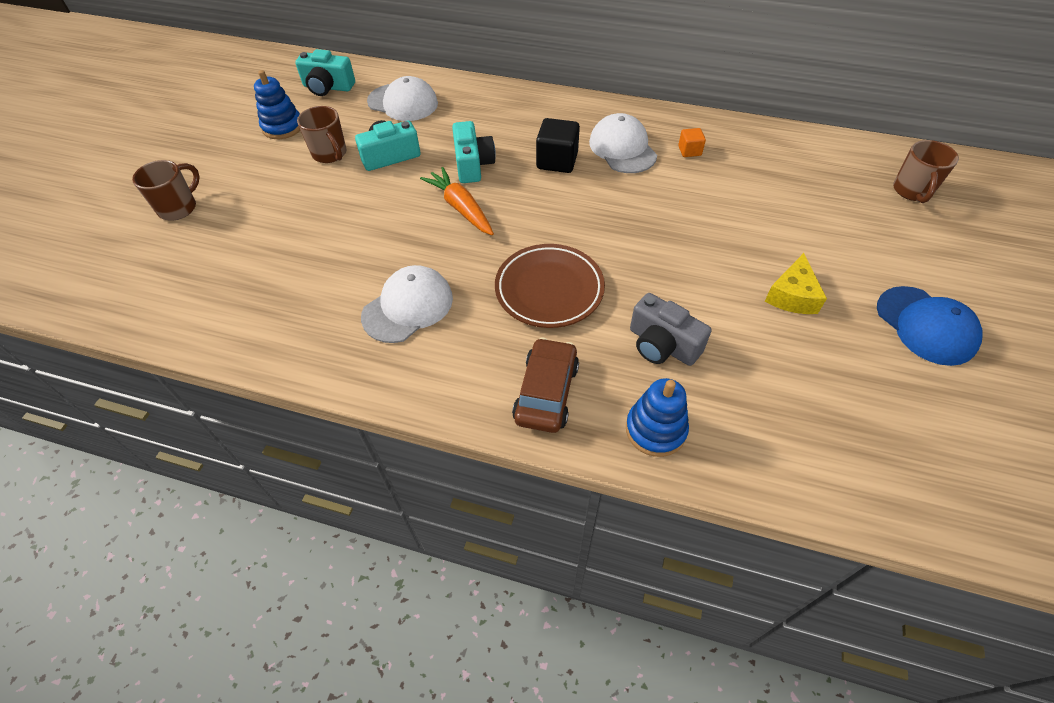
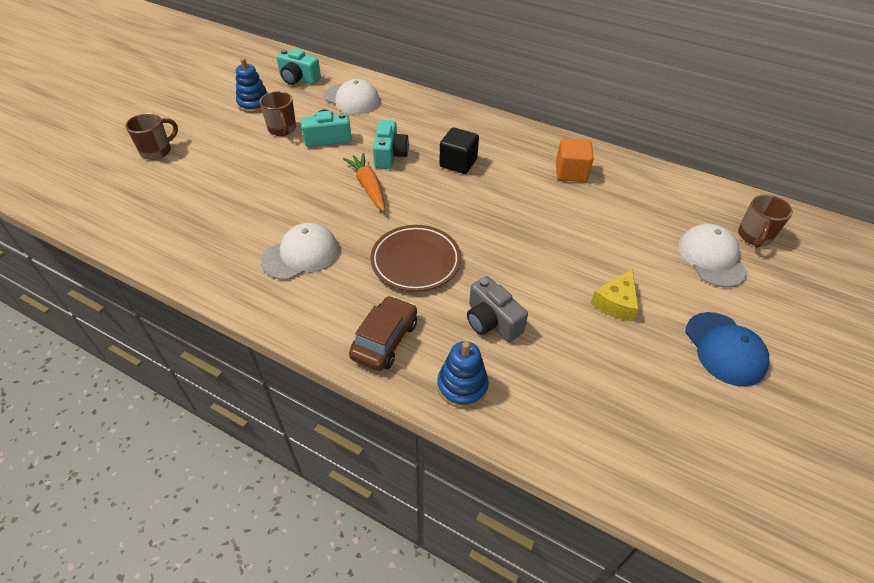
camera: 10 degrees right, 5 degrees down
white cap [589,113,657,173] -> white cap moved to [678,224,748,287]
orange cube [678,128,706,157] -> orange cube [556,138,594,182], size x1.81

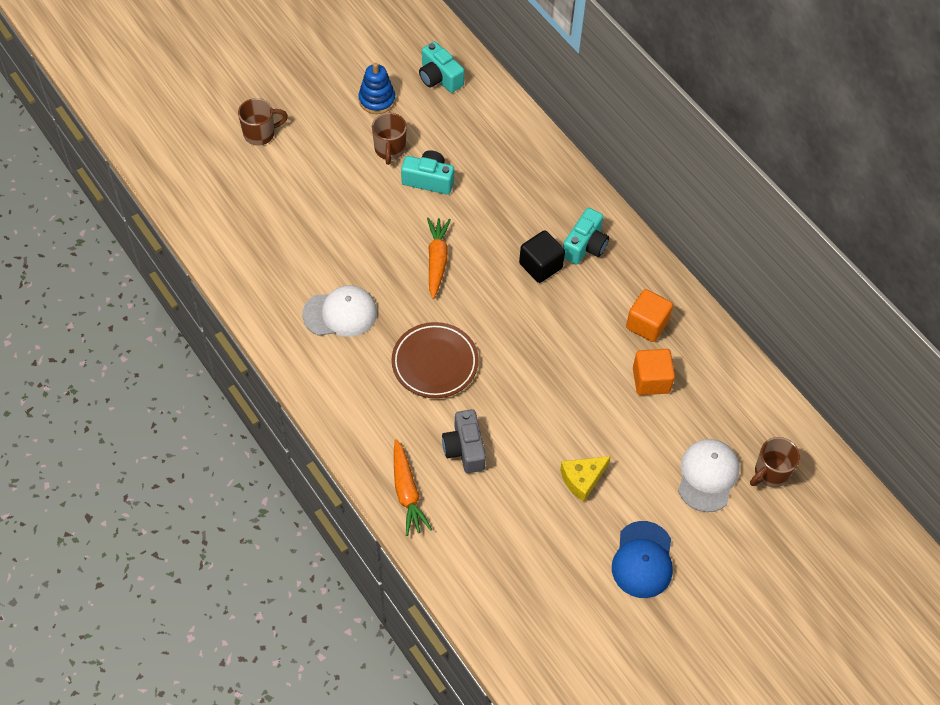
camera: 25 degrees right, 10 degrees up
white cap [324,79,380,114] -> none
brown car [349,296,417,371] -> none
turquoise camera [373,120,409,169] -> turquoise camera moved to [563,208,609,265]
blue stacking toy [437,341,489,408] -> orange carrot [394,439,432,536]
none -> orange cube [633,349,675,395]

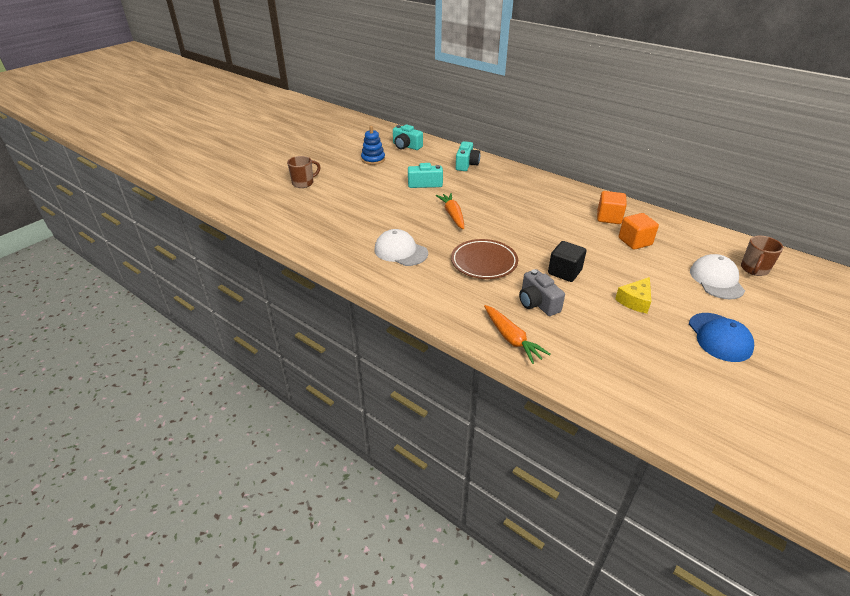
camera: 15 degrees left, 20 degrees down
white cap [302,285,377,337] -> white cap turned 120 degrees counterclockwise [374,229,428,266]
brown mug [372,113,407,165] -> none
black cube [519,230,565,283] -> black cube moved to [548,241,586,282]
turquoise camera [563,208,609,265] -> turquoise camera moved to [456,141,480,171]

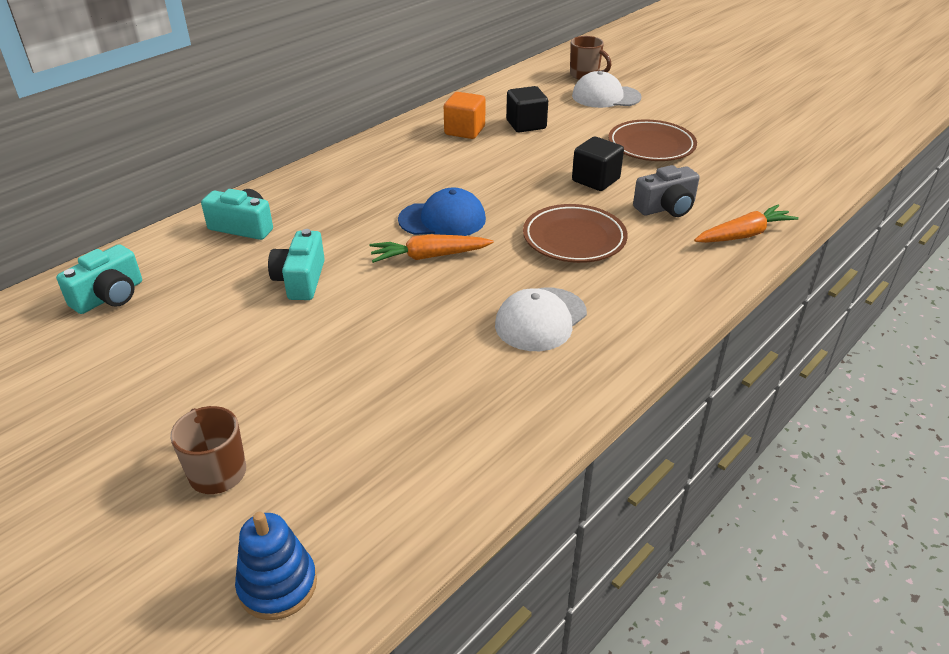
camera: 85 degrees left, 0 degrees up
blue stacking toy [361,126,385,165] -> blue stacking toy moved to [235,512,317,620]
yellow cheese [615,277,651,313] -> brown plate [608,119,697,161]
orange cube [619,213,659,250] -> black cube [506,86,548,133]
blue cap [689,313,754,362] -> blue cap moved to [398,187,486,236]

